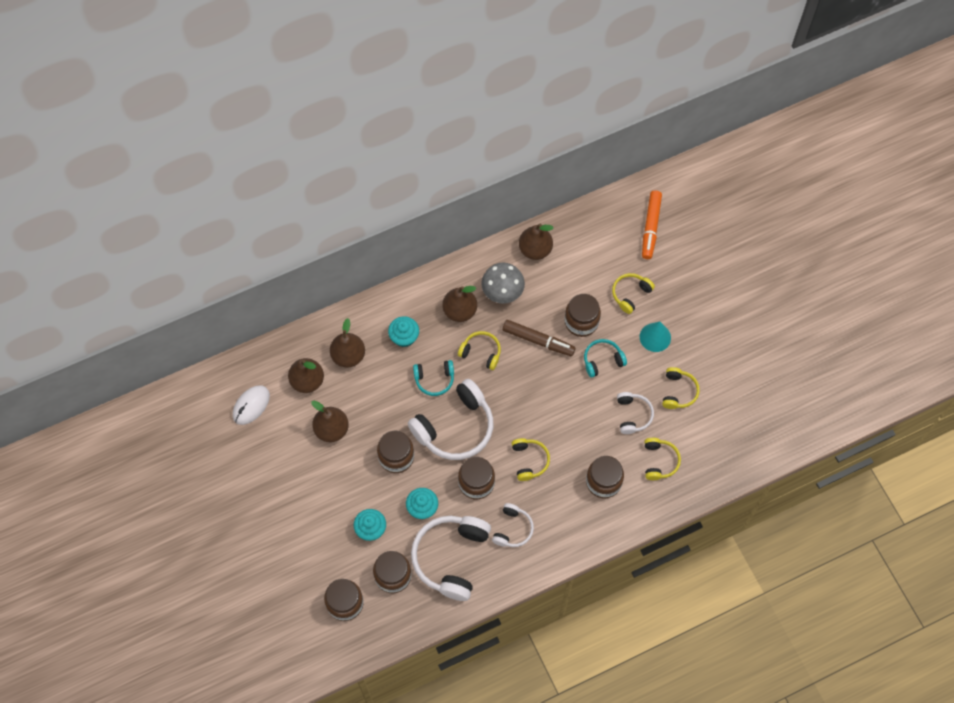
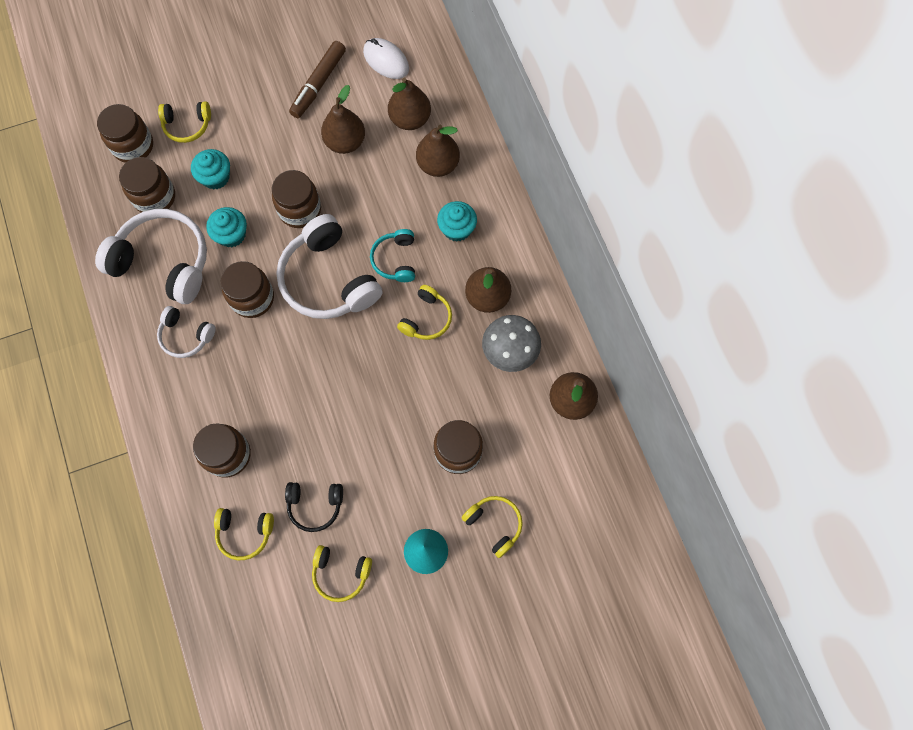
camera: 95 degrees right, 5 degrees up
brown marker [502,320,576,356] -> brown marker moved to [289,41,346,118]
yellow headphones [511,438,550,481] -> yellow headphones moved to [158,101,211,143]
turquoise headphones [584,339,627,378] -> none
white headphones [617,392,654,434] -> black headphones [285,482,343,532]
orange marker [642,191,662,259] -> none

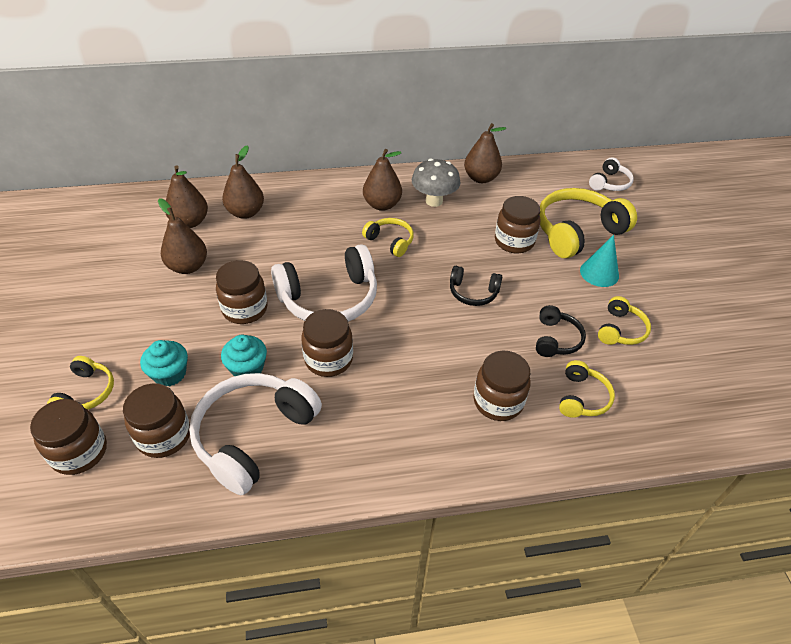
camera: 80 degrees left, 25 degrees down
white headphones [157,306,216,358] -> white headphones moved to [589,157,634,191]
brown marker [289,41,346,118] -> none
white mouse [363,38,409,79] -> none
turquoise headphones [370,229,415,282] -> none
turquoise cupcake [437,201,477,242] -> none
yellow headphones [462,496,523,558] -> yellow headphones [540,188,637,258], size x1.92
none -> black headphones [450,266,502,306]

